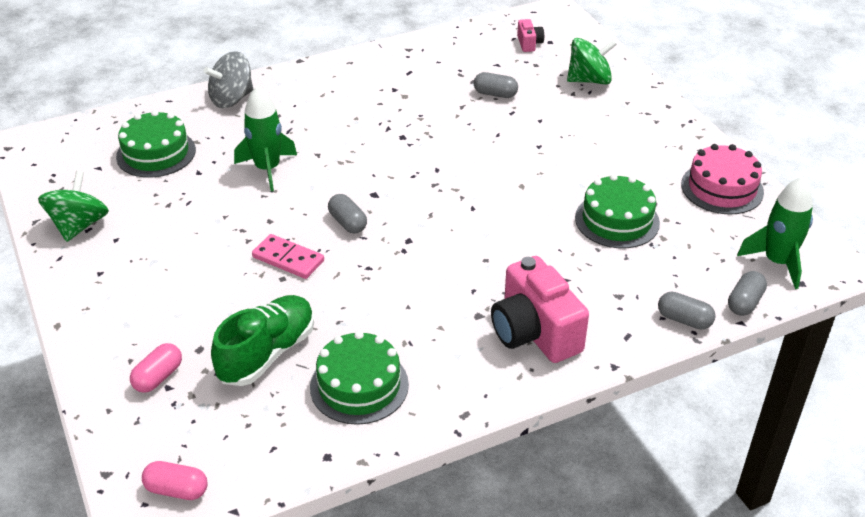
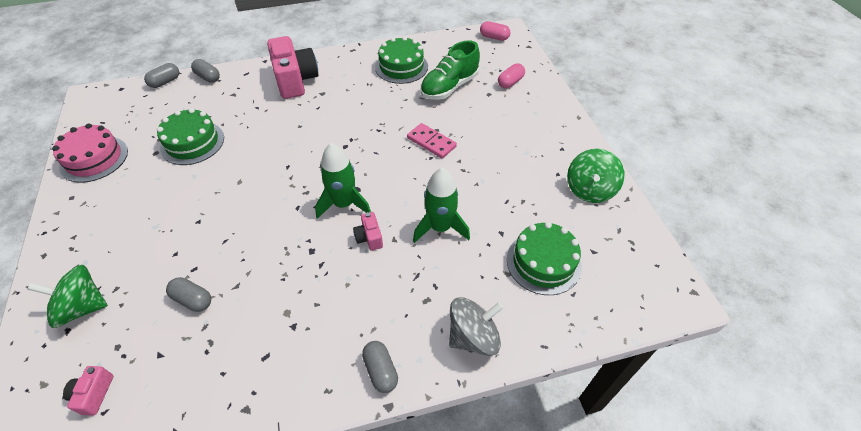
camera: 170 degrees left, 10 degrees up
grey capsule [328,194,367,234] -> grey capsule moved to [362,341,398,393]
green rocket [737,176,813,289] -> green rocket moved to [315,143,371,219]
none -> pink camera [353,212,383,251]

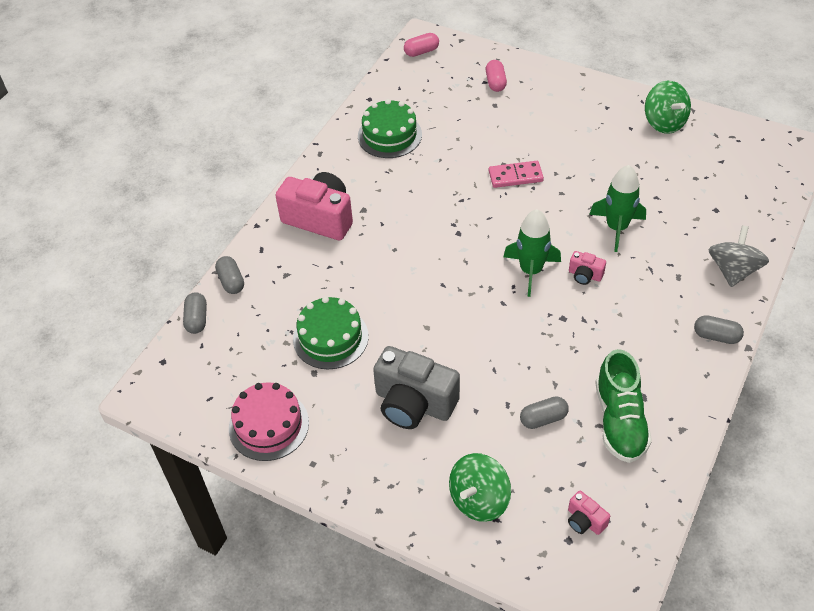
camera: 45 degrees left, 0 degrees up
grey capsule [191,59,220,83] -> grey capsule turned 75 degrees clockwise [215,256,244,294]
green shoe [420,40,480,100] -> green shoe moved to [595,349,652,463]
green cake [507,222,582,295] -> none
none -> grey camera [373,346,460,429]

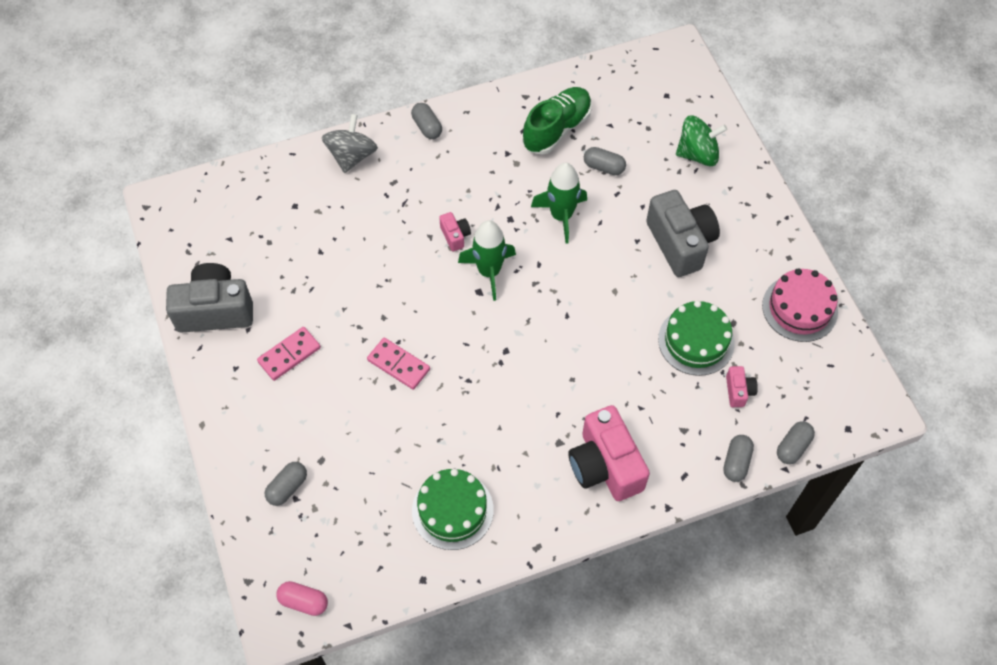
camera: 140 degrees left, 10 degrees up
pink capsule [486,60,507,92] -> grey capsule [265,462,307,506]
pink camera [568,491,610,535] -> pink camera moved to [726,366,758,407]
green rocket [589,165,646,252] -> green rocket moved to [531,163,587,244]
green spinning top [645,81,691,134] -> grey camera [166,263,253,333]
grey spinning top [708,225,769,287] -> grey spinning top turned 135 degrees clockwise [322,114,378,173]
none -> pink domino [257,327,321,381]

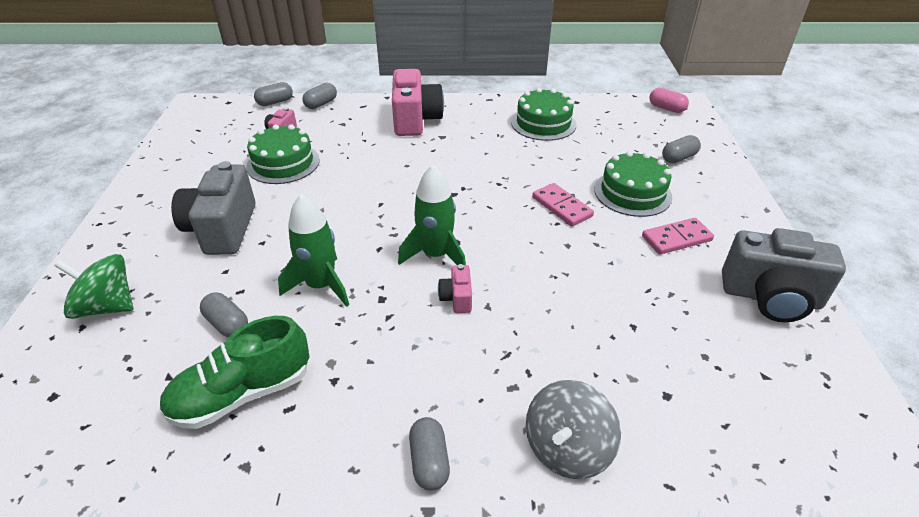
camera: 160 degrees left, 20 degrees down
pink cake [762,268,838,342] -> none
none -> green cake [594,151,672,217]

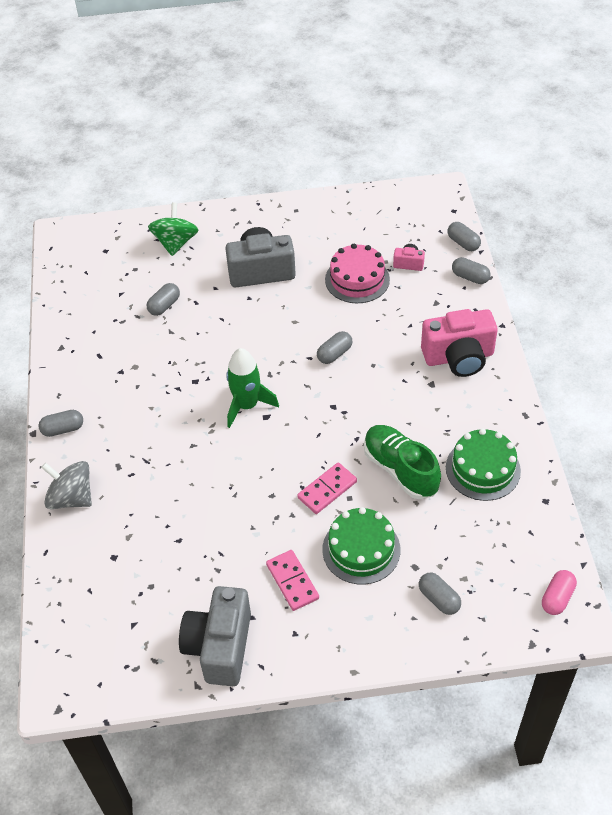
camera: 85 degrees right, 10 degrees up
green shoe [159,316,309,429] -> green shoe moved to [364,425,441,499]
green cake [246,124,320,184] -> pink cake [325,244,390,303]
green rocket [278,194,349,307] -> none
pink camera [438,264,472,313] -> none
none -> grey capsule [317,331,352,364]

